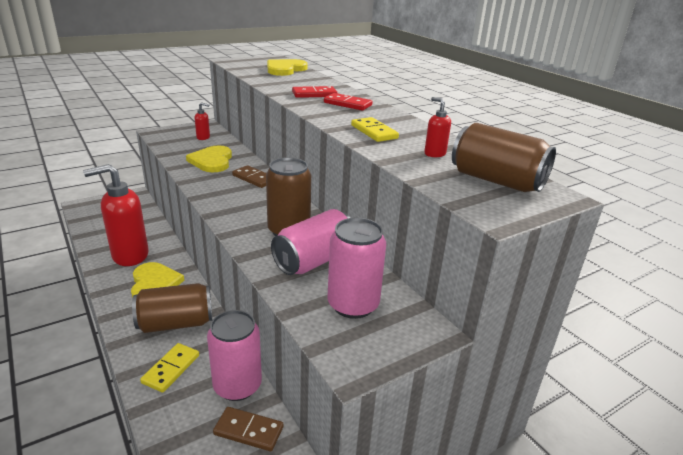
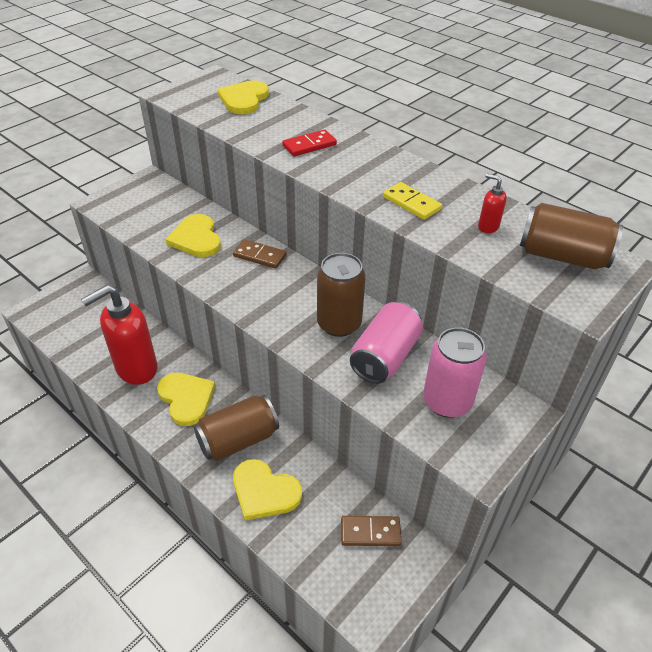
camera: 15 degrees left, 15 degrees up
yellow domino [140,343,199,393] -> yellow heart [233,459,302,520]
red soap dispenser [195,102,210,140] -> none
pink can [207,310,262,401] -> none
red domino [324,93,372,111] -> none

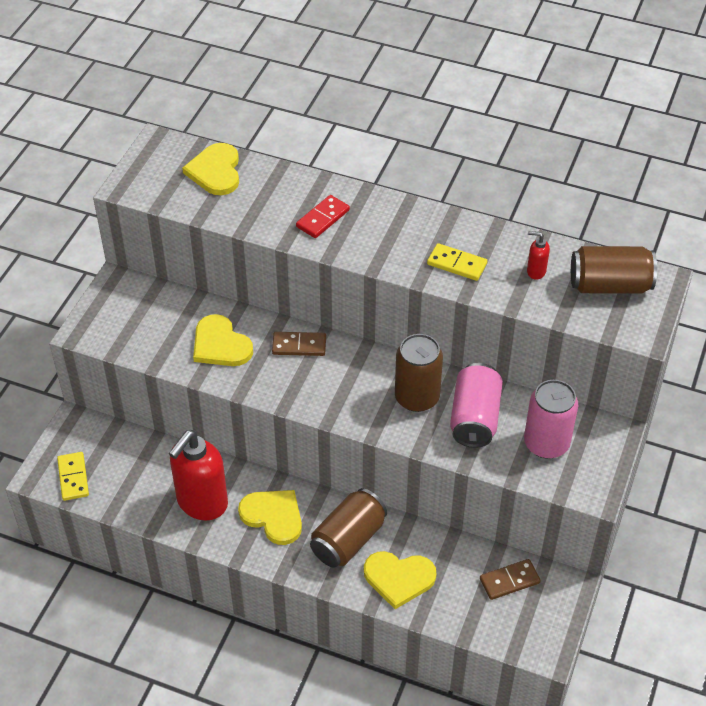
camera: 20 degrees left, 5 degrees up
none -> yellow domino [57,452,89,501]

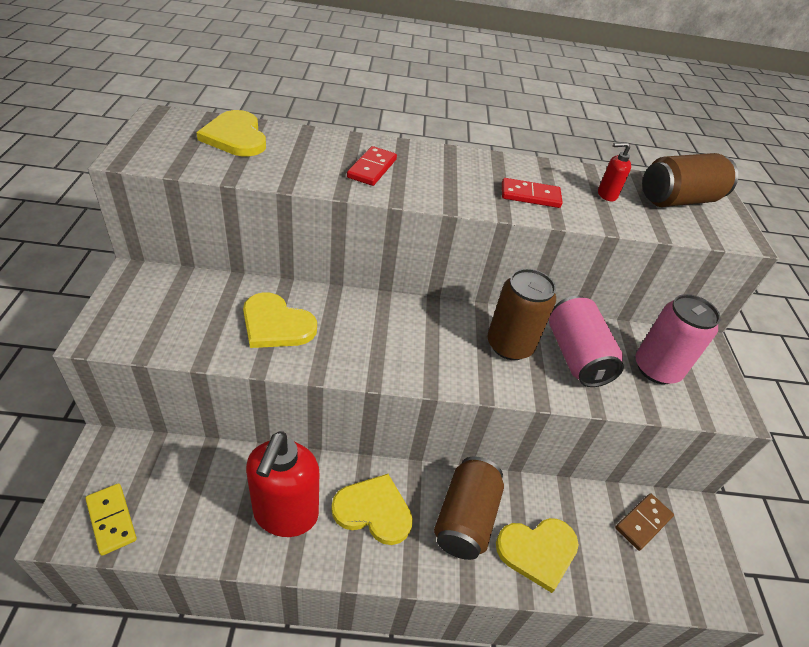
camera: 25 degrees left, 5 degrees down
brown domino [272,332,326,356] -> none
yellow domino [427,243,487,281] -> red domino [502,178,562,208]

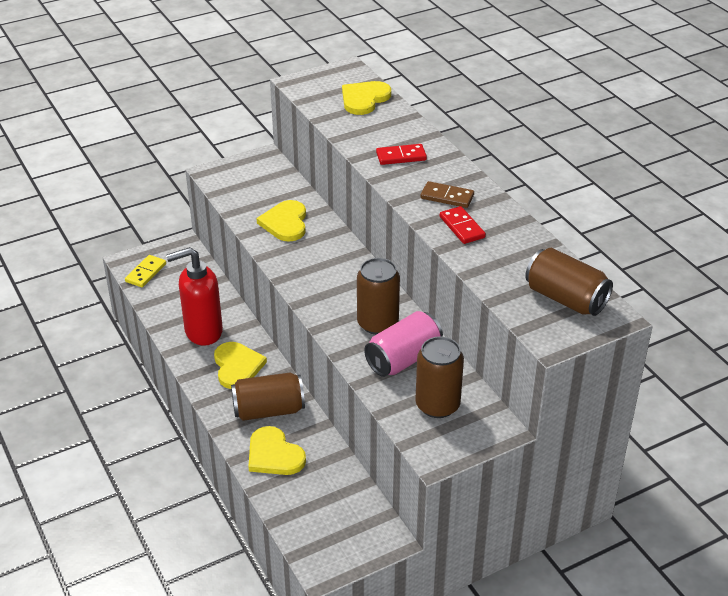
camera: 65 degrees right, 5 degrees down
red soap dispenser [598,142,631,201] -> none
brown domino [616,493,674,551] -> brown domino moved to [420,181,474,208]
pink can [635,294,721,384] -> brown can [415,336,464,418]

